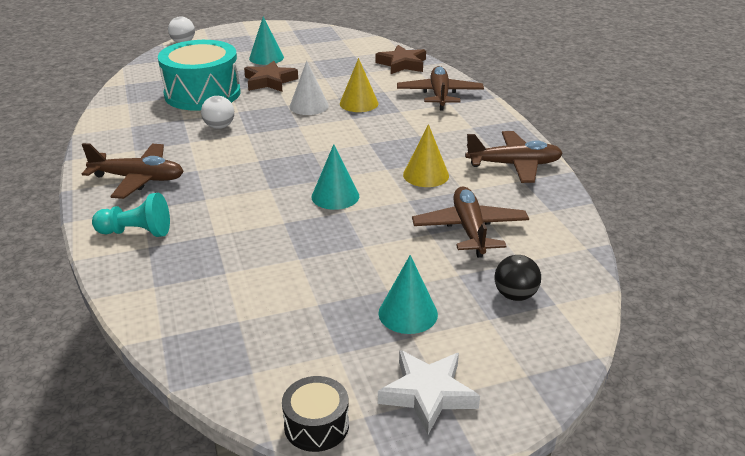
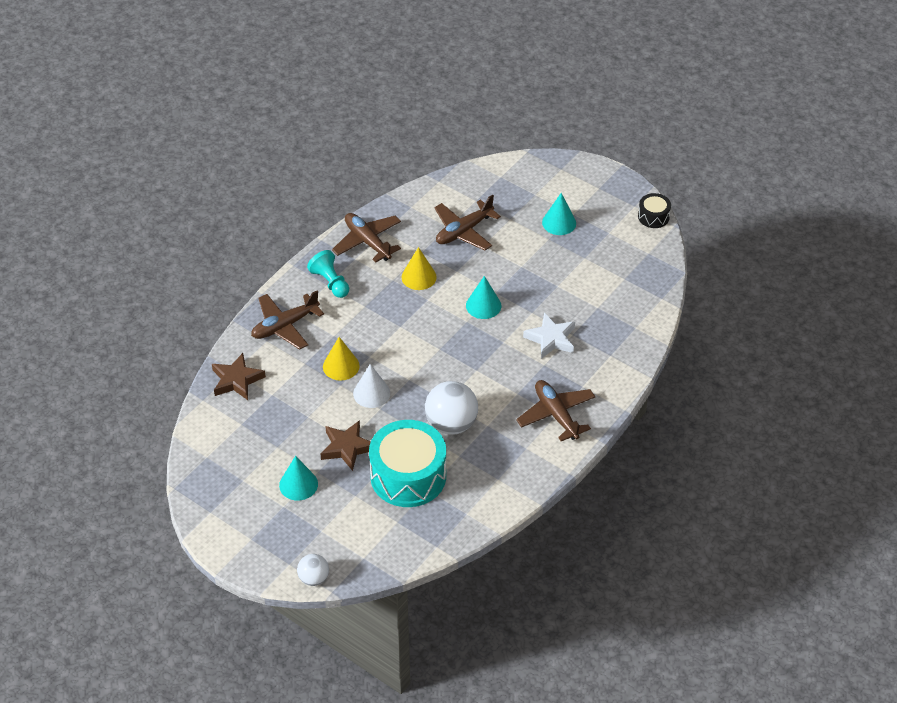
camera: 125 degrees left, 15 degrees up
turquoise pawn [92,193,170,237] -> turquoise pawn moved to [307,250,349,298]
white ball [201,96,234,129] -> white ball [425,381,478,435], size x1.78
white star [378,350,480,434] -> white star moved to [523,312,575,359]
black ball [494,255,541,301] -> none

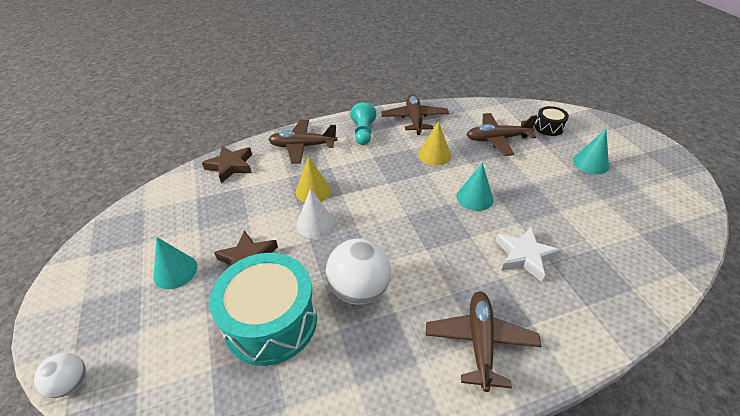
camera: 35 degrees right, 5 degrees down
black drum [638,193,671,228] -> black drum moved to [535,106,569,136]

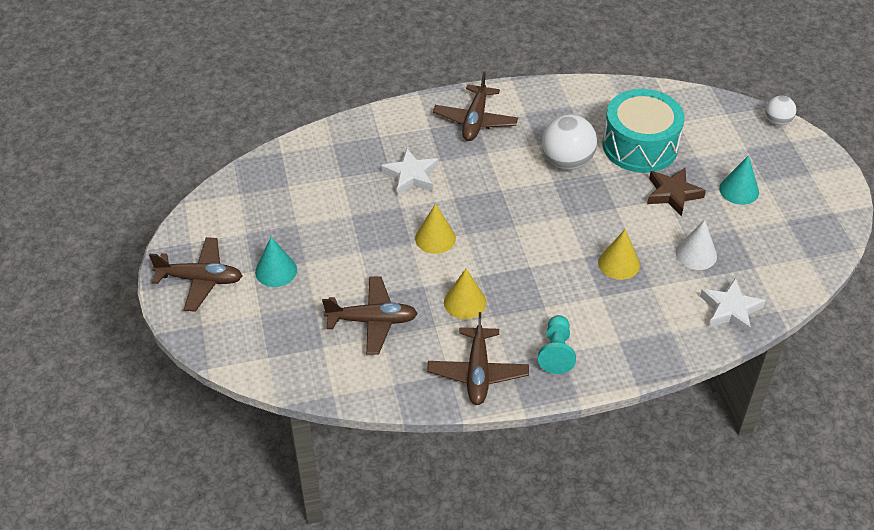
camera: 175 degrees left, 5 degrees up
brown star [202,146,252,183] -> white star [700,278,766,334]
brown plane [268,120,337,164] -> brown plane moved to [149,237,242,312]
white cone [296,189,335,238] -> white cone moved to [675,220,717,270]
turquoise cone [457,163,493,211] -> yellow cone [415,204,456,254]
black drum [535,106,569,136] -> none

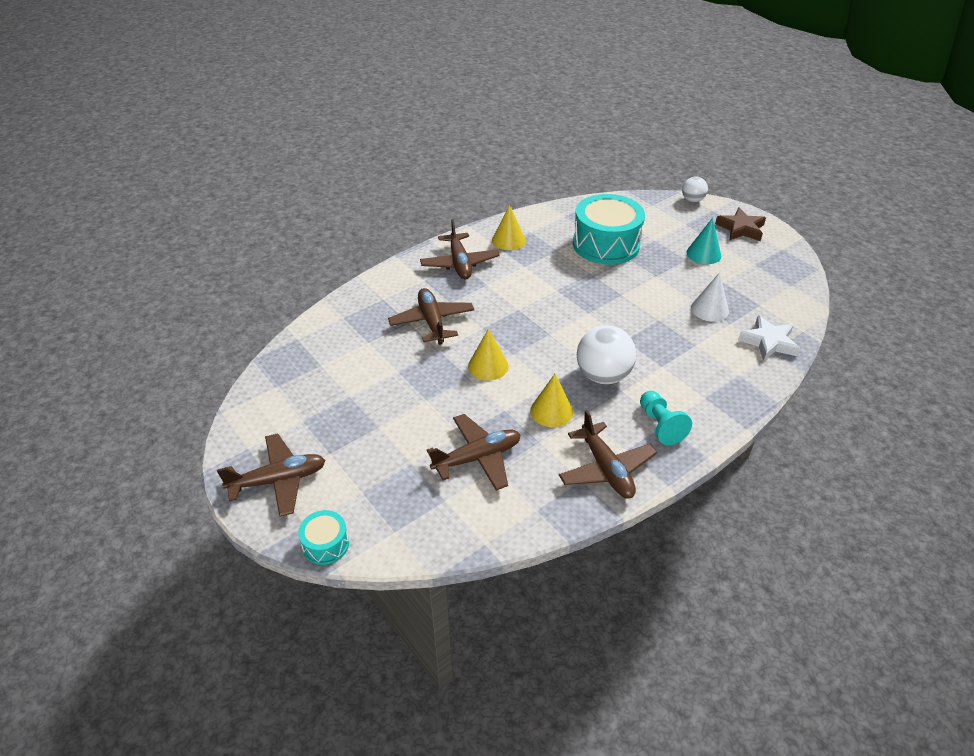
camera: 25 degrees left, 5 degrees down
turquoise cone [255,237,297,287] -> none
white star [381,148,438,195] -> brown plane [388,288,474,345]
white ball [542,115,597,170] -> white ball moved to [577,325,636,384]
yellow cone [598,230,640,280] -> yellow cone moved to [492,204,526,250]
brown star [647,168,706,217] -> brown star moved to [715,207,766,241]
none -> turquoise drum [298,510,349,565]

